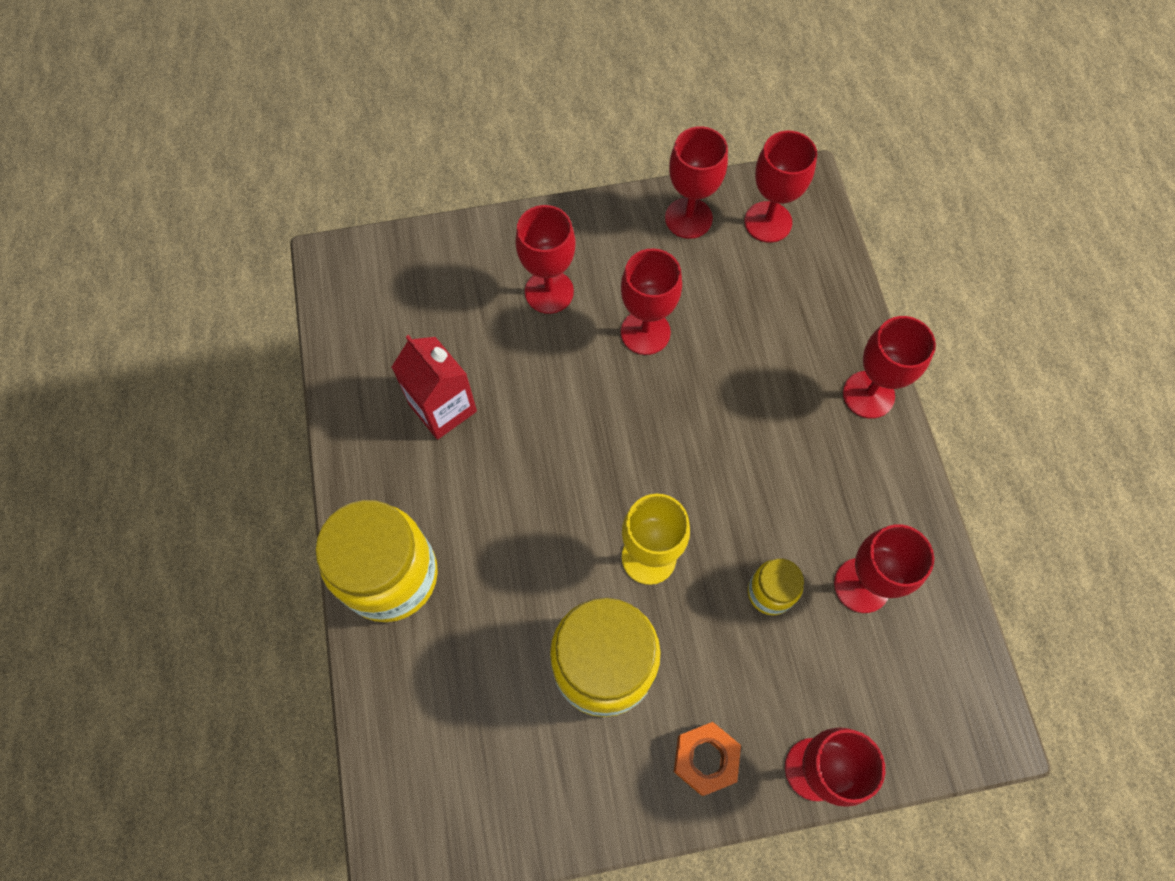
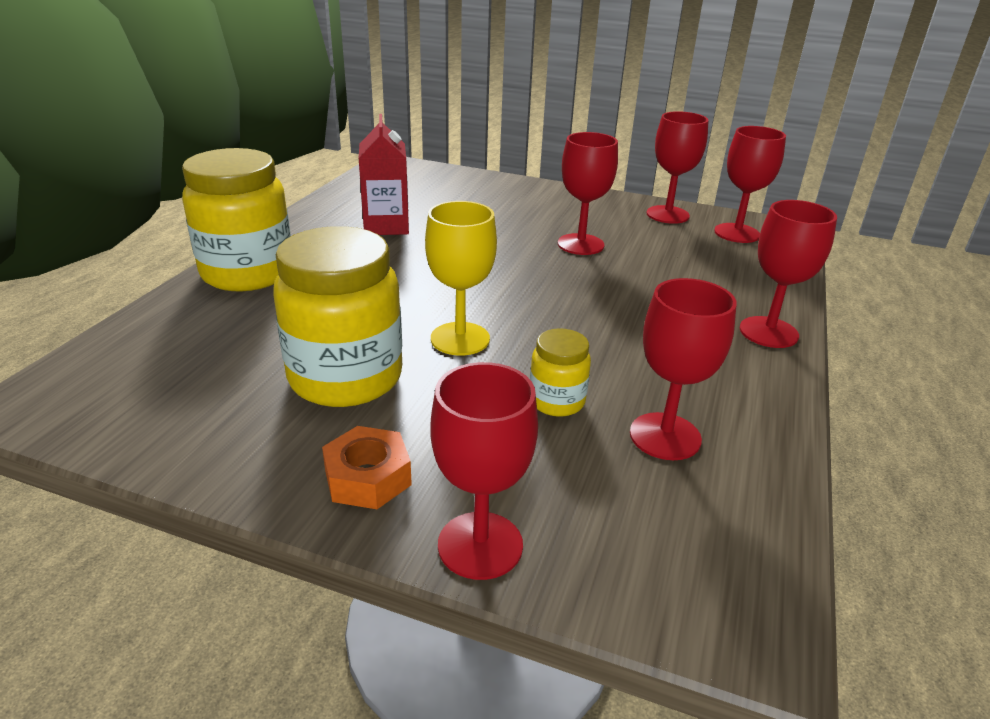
camera: 30 degrees right, 35 degrees down
red goblet [515,205,575,314] -> none

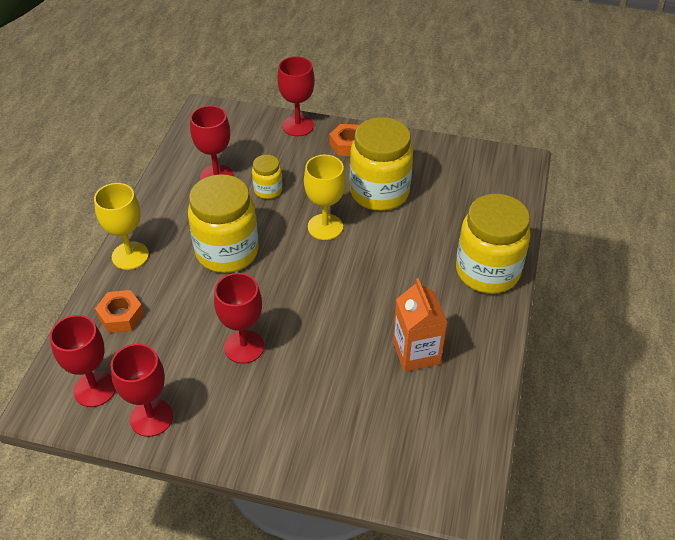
camera: 175 degrees right, 15 degrees up
red carton [359,114,409,235] -> orange carton [393,278,448,372]
red goblet [740,200,837,348] -> yellow goblet [94,183,149,270]
none -> orange nut [95,290,144,333]
none -> yellow jar [188,174,259,273]

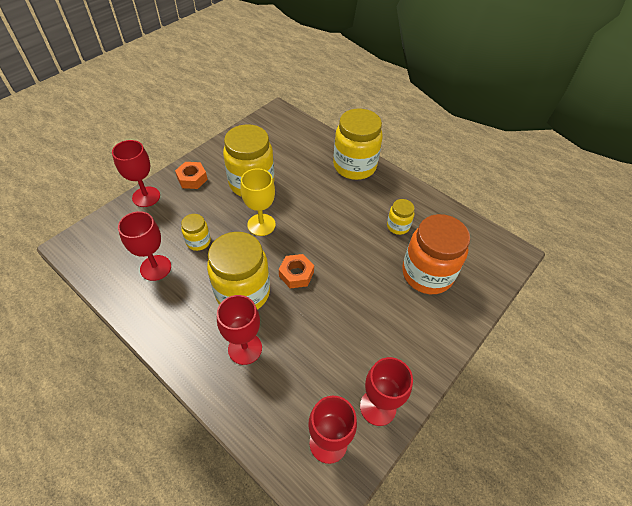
camera: 65 degrees left, 5 degrees up
yellow goblet [94,183,149,270] -> none
orange nut [95,290,144,333] -> orange nut moved to [279,254,314,288]
red goblet [214,273,264,364] -> red goblet moved to [217,295,262,365]
orange carton [393,278,448,372] -> yellow jar [387,199,415,235]
none -> orange jar [402,214,470,294]

